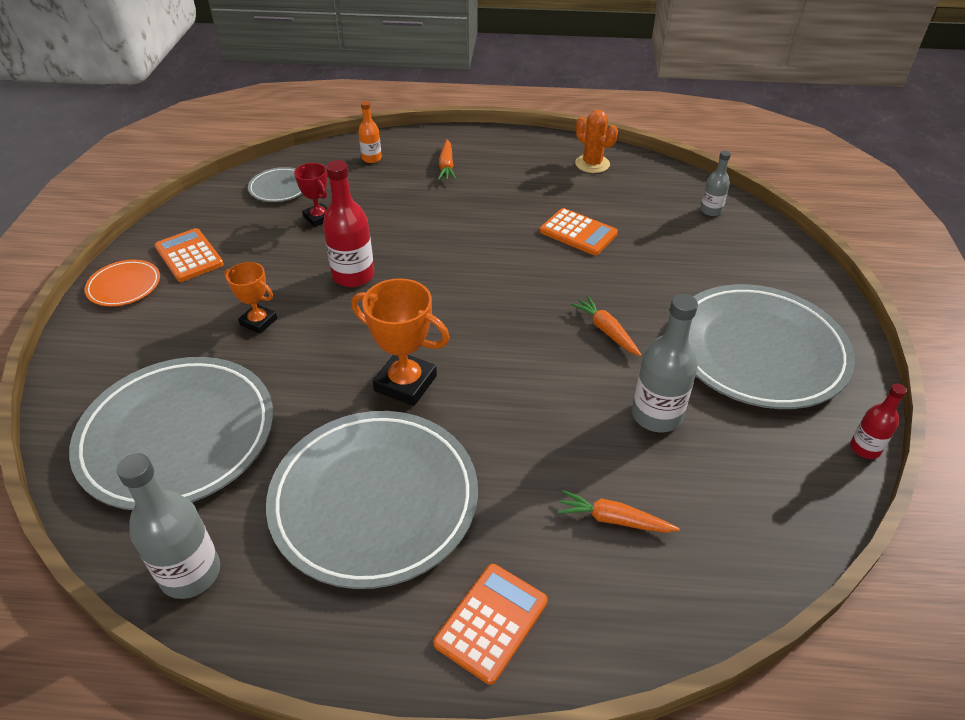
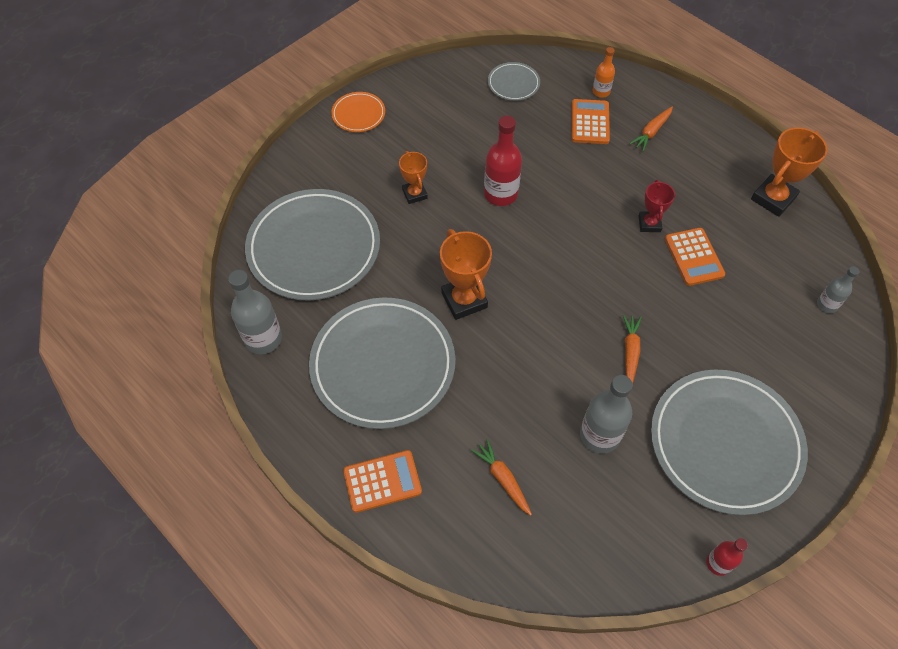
camera: 40 degrees right, 15 degrees up
orange calculator [155,228,224,282] -> orange calculator moved to [572,99,610,144]
red trophy [294,163,327,227] -> red trophy moved to [639,180,675,232]
orange cactus [575,110,618,173] -> orange trophy [751,128,827,217]

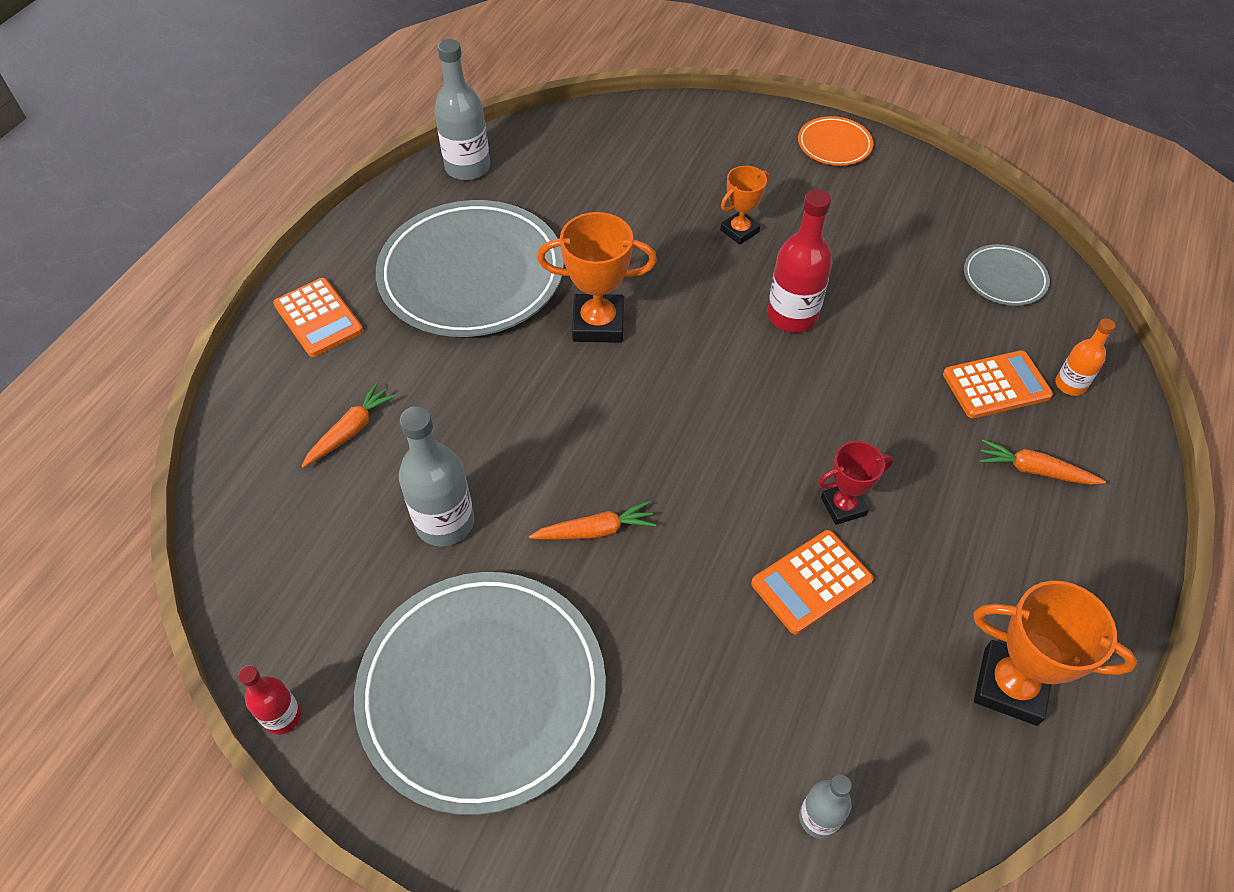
camera: 70 degrees right, 5 degrees down
grey plate [245,189,380,301] -> none
orange trophy [440,229,492,320] -> orange trophy turned 45 degrees clockwise [537,212,657,343]

